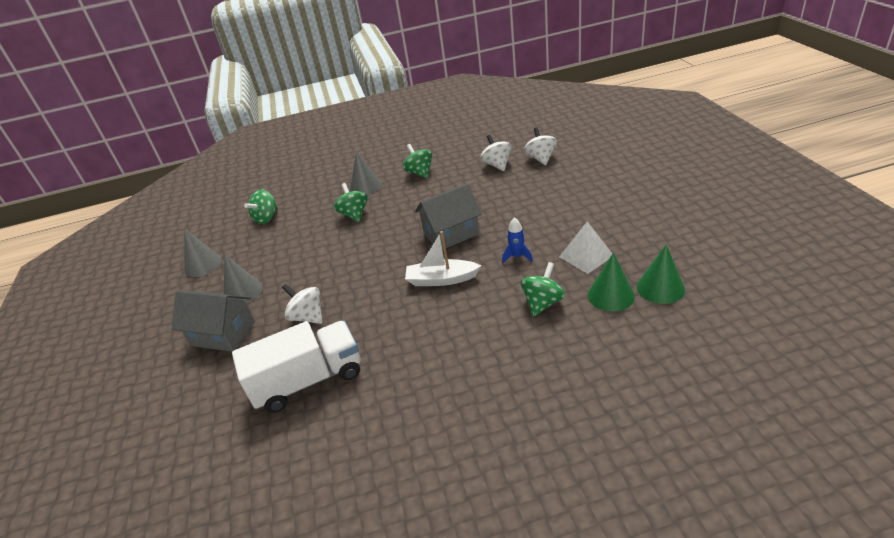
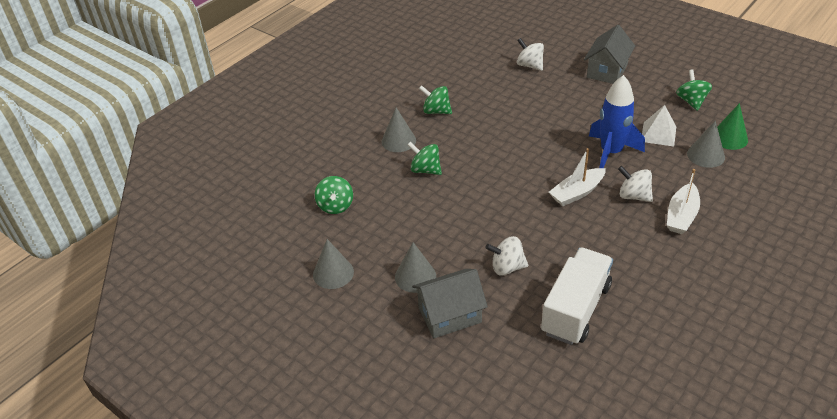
camera: 40 degrees left, 5 degrees up
grey house [415,184,482,250] -> grey house moved to [584,25,635,84]
white spinning top [480,135,512,171] -> white spinning top moved to [618,166,653,202]
blue rocket [502,217,533,263] -> blue rocket [589,75,645,168], size x2.20
green spinning top [521,262,565,317] -> green spinning top moved to [676,69,712,111]
green cone [588,252,635,312] -> grey cone [687,120,725,168]
none -> white boat [667,169,700,234]

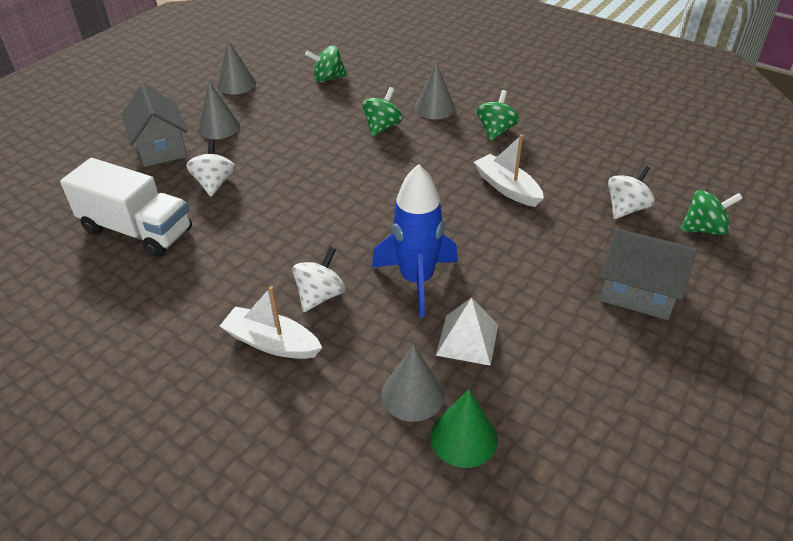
camera: 85 degrees right, 0 degrees up
white boat [549,148,606,206] -> white boat moved to [474,135,544,207]
green spinning top [676,69,712,111] -> green spinning top moved to [680,190,743,235]

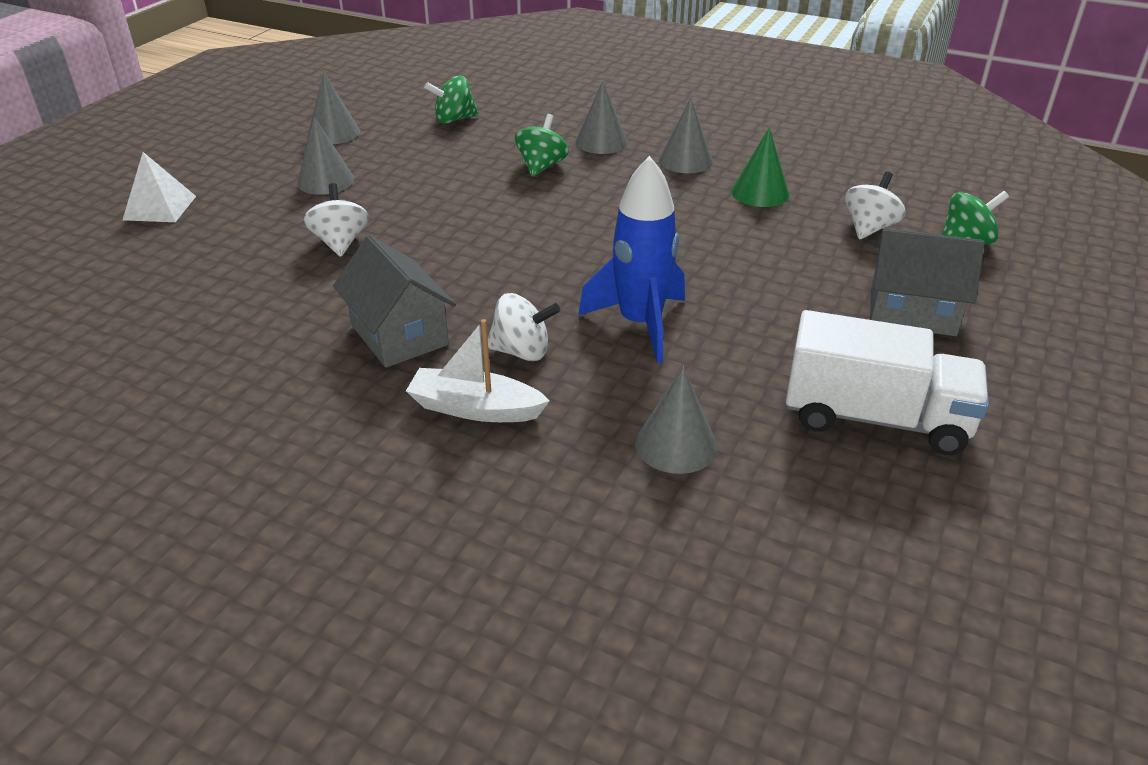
camera: 10 degrees left, 5 degrees down
white truck [60,158,192,257] -> white truck moved to [786,310,989,455]
grey house [122,84,188,167] -> grey house moved to [333,235,456,368]
white spinning top [292,246,345,312] -> white spinning top turned 75 degrees clockwise [488,293,560,361]
green cone [431,389,498,468] -> green cone moved to [732,127,789,207]
white pyramid [436,298,498,366] -> white pyramid moved to [123,152,196,222]
white boat [474,135,544,207] -> none
green spinning top [477,90,519,141] -> grey cone [659,98,713,173]

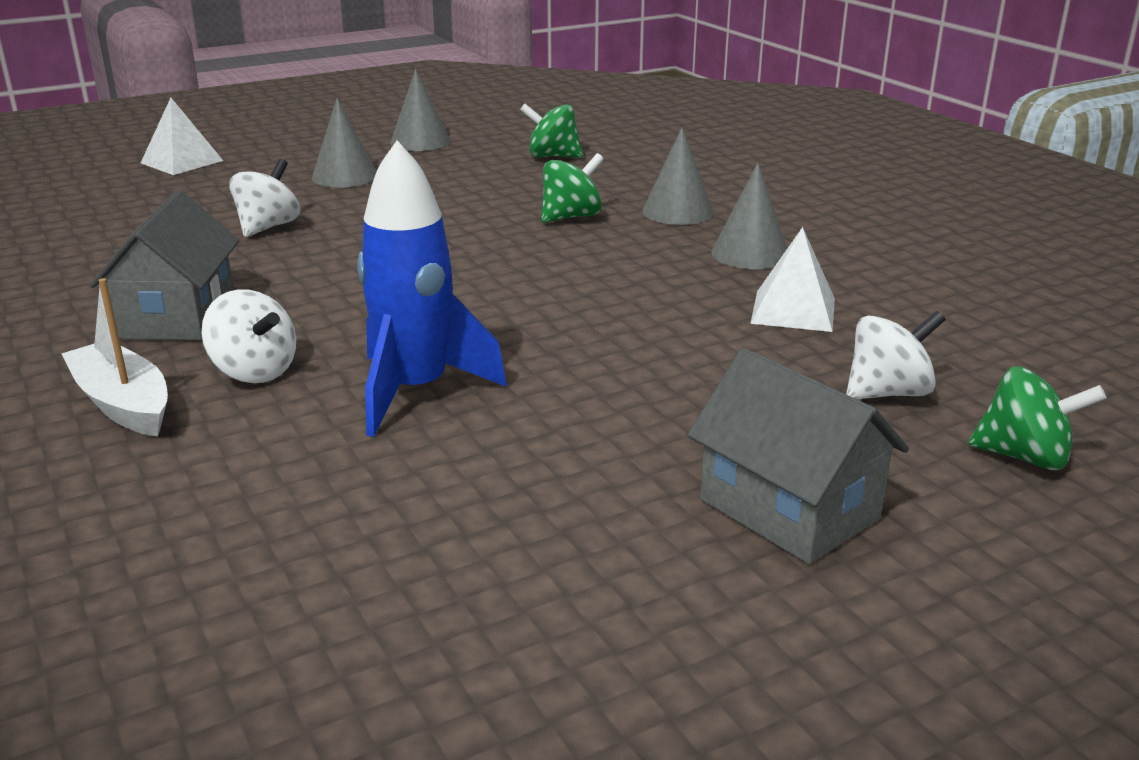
camera: 35 degrees right, 10 degrees down
grey cone [635,367,717,474] -> none
green cone [732,127,789,207] -> white pyramid [750,227,835,332]
white truck [786,310,989,455] -> none

